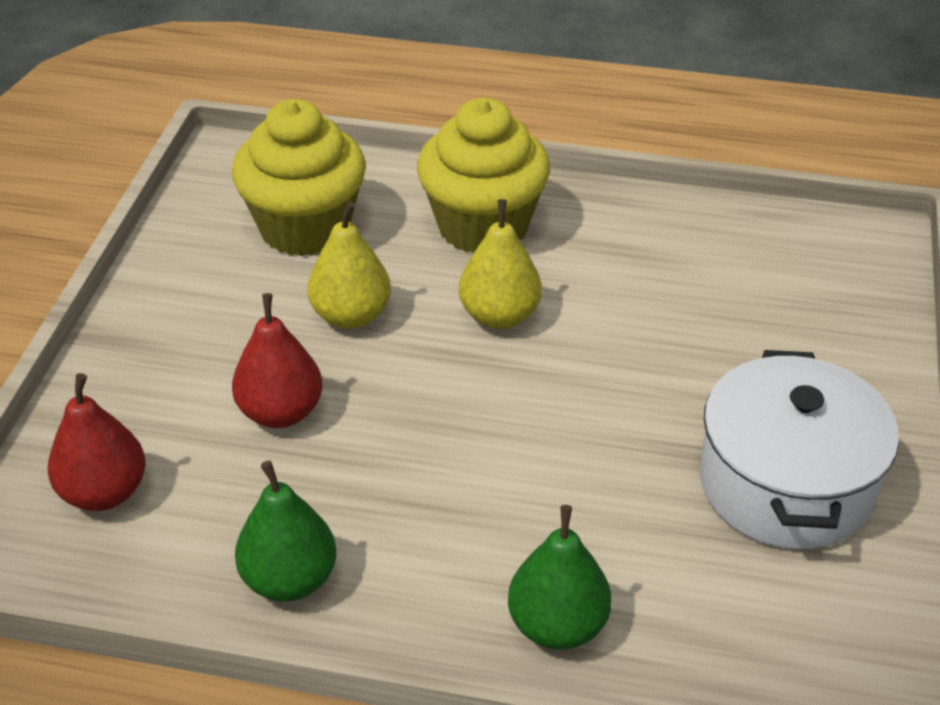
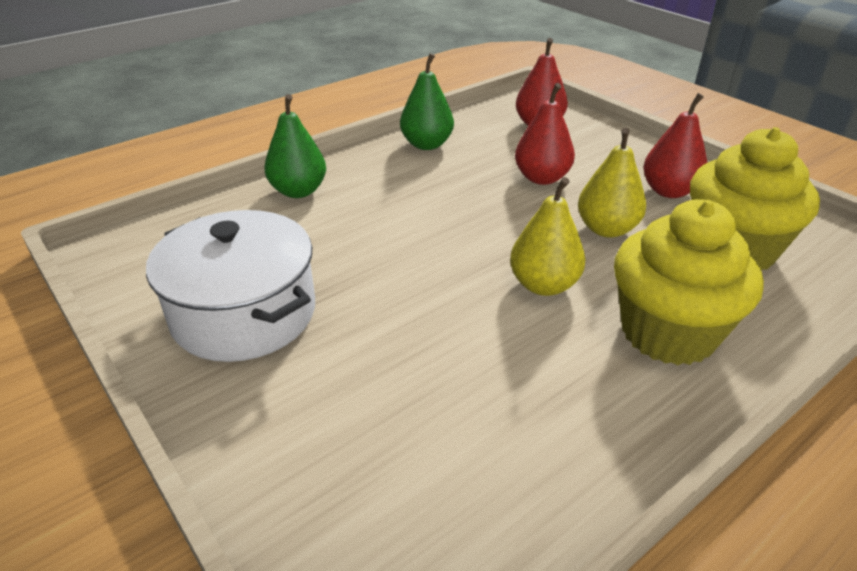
camera: 130 degrees right, 5 degrees down
none -> red pear [643,93,707,198]

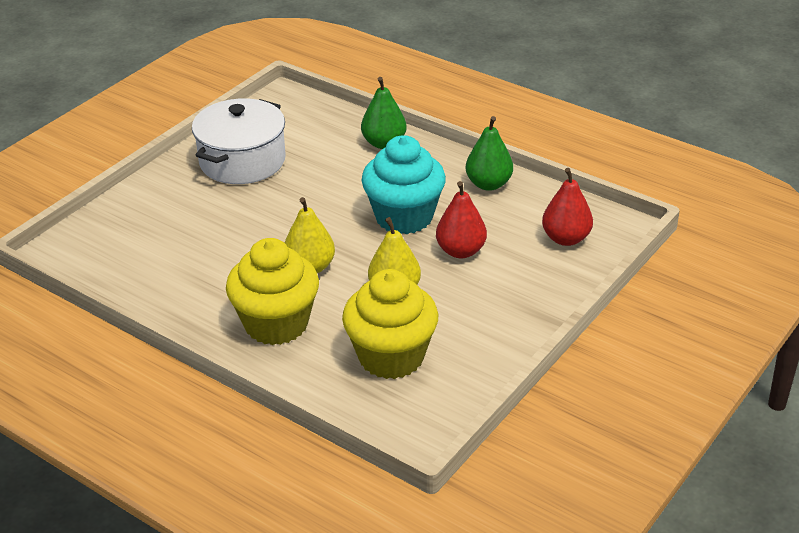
camera: 75 degrees right, 0 degrees up
red pear [643,93,707,198] -> none
none -> turquoise cupcake [361,135,446,234]

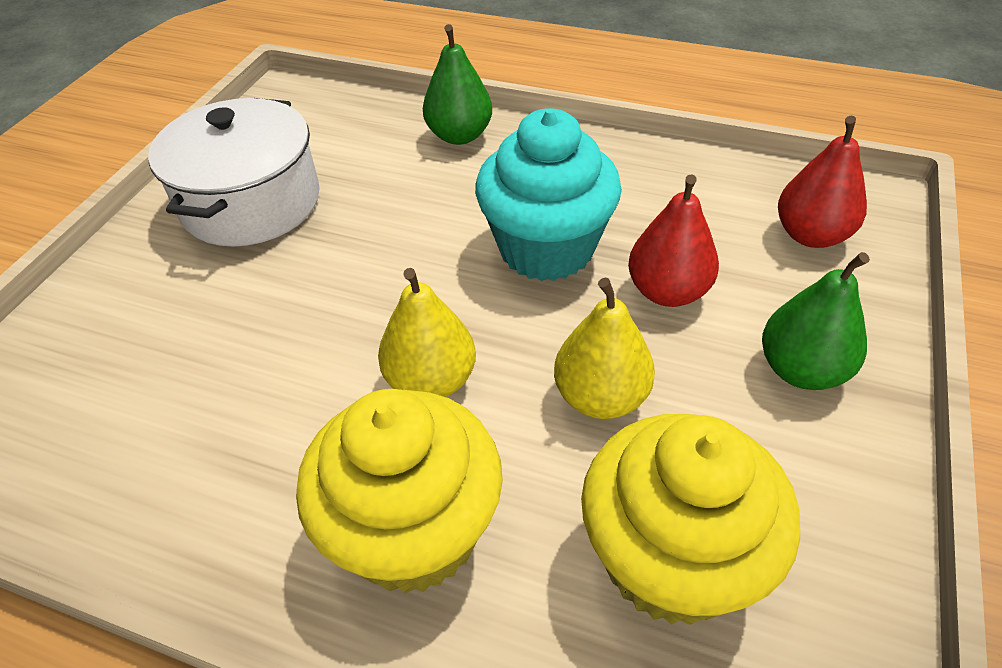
camera: 15 degrees left, 10 degrees up
green pear [465,116,513,191] -> green pear moved to [762,252,870,390]

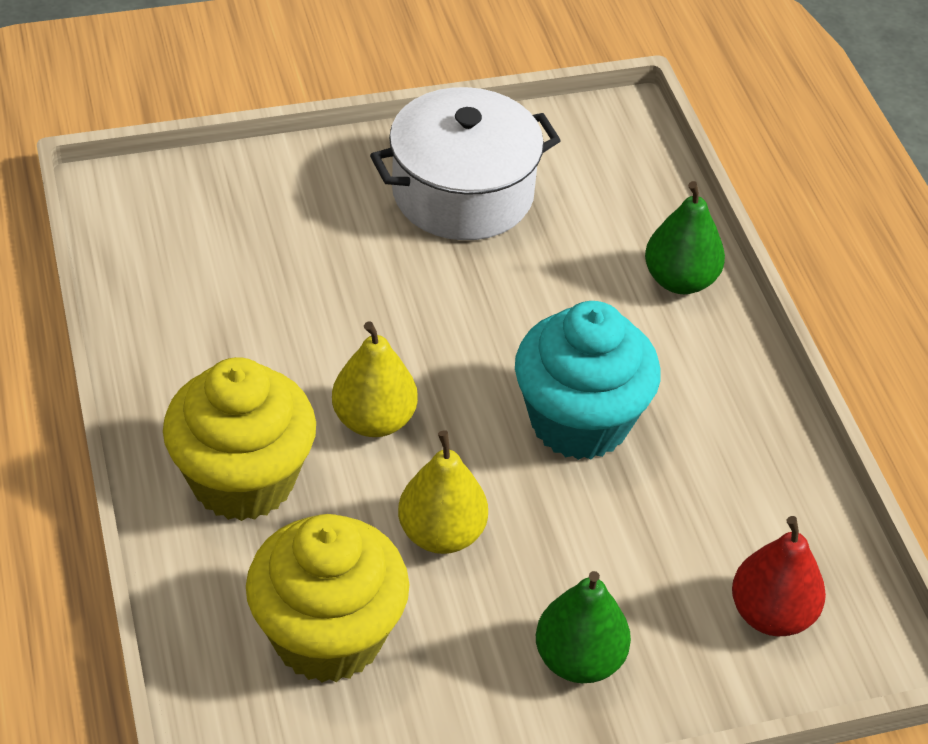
camera: 50 degrees right, 0 degrees up
red pear [628,174,719,307] -> none

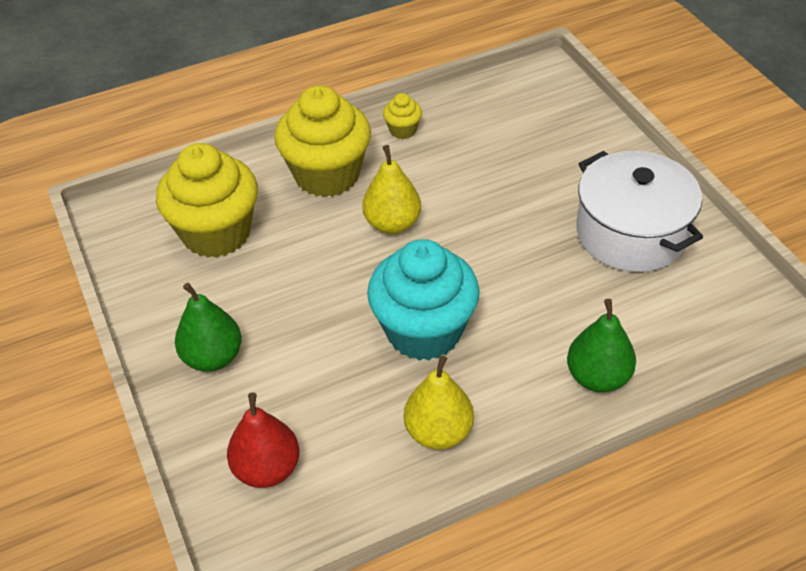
camera: 85 degrees right, 0 degrees up
yellow pear [398,430,488,554] -> yellow pear moved to [404,355,474,449]
none -> yellow cupcake [383,93,422,139]

